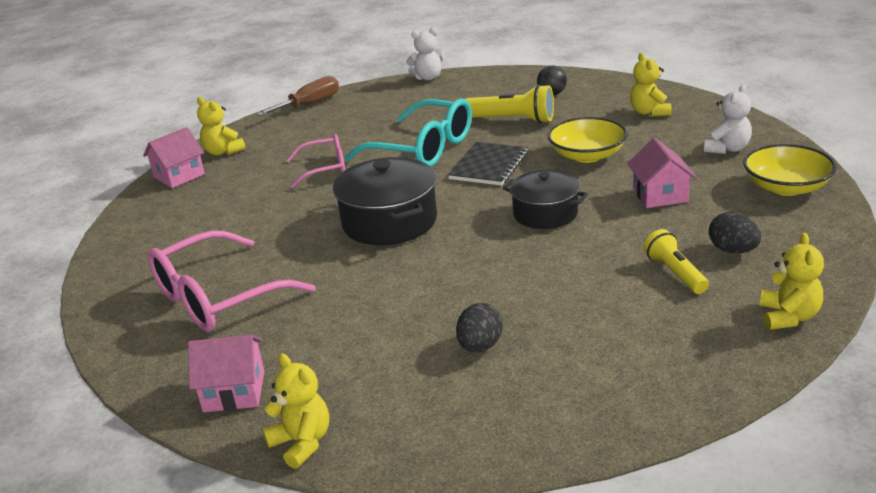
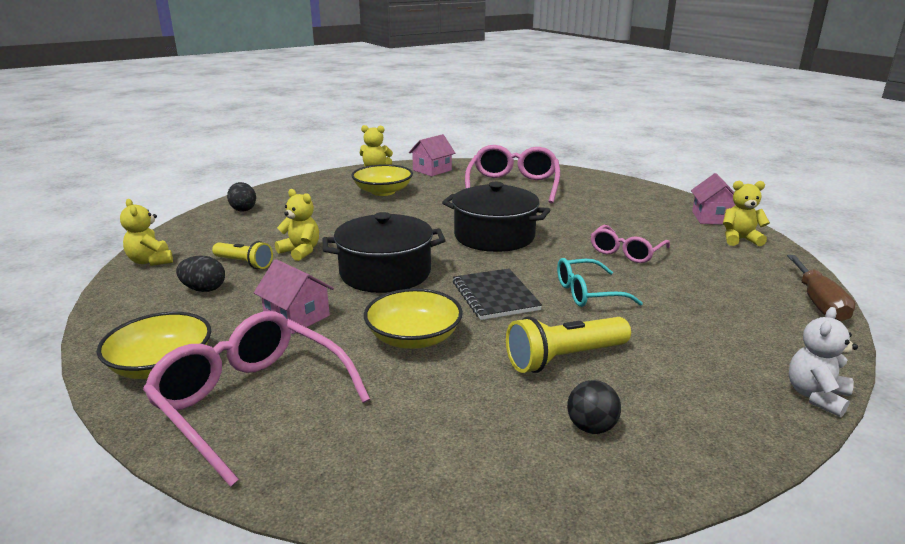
camera: 135 degrees right, 5 degrees down
turquoise glasses [345,99,472,167] -> turquoise glasses [557,258,643,307], size x0.60
black egg [456,303,503,352] -> black egg moved to [227,182,256,211]
black pot [503,170,588,229] -> black pot [322,212,446,293], size x1.51
yellow teddy bear [630,53,672,117] -> yellow teddy bear moved to [275,189,319,261]
white teddy bear [704,84,752,154] -> pink glasses [143,311,370,487]
none -> yellow bowl [352,164,413,196]

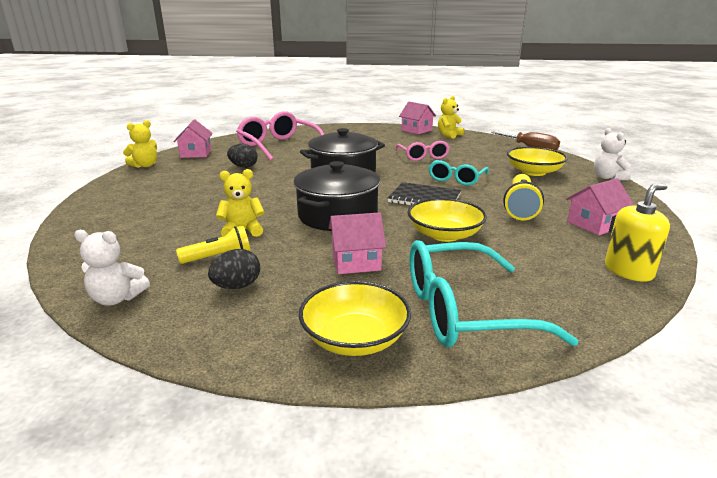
camera: 50 degrees left, 0 degrees up
yellow teddy bear [120,199,173,266] -> white teddy bear [74,230,150,305]
pink glasses [143,311,370,487] -> turquoise glasses [410,240,578,347]
black egg [227,182,256,211] -> black egg moved to [227,144,257,168]
yellow bowl [352,164,413,196] -> yellow bowl moved to [507,147,568,176]
black ball [567,380,621,434] -> pink house [566,178,635,235]
none -> yellow soap dispenser [605,184,670,282]

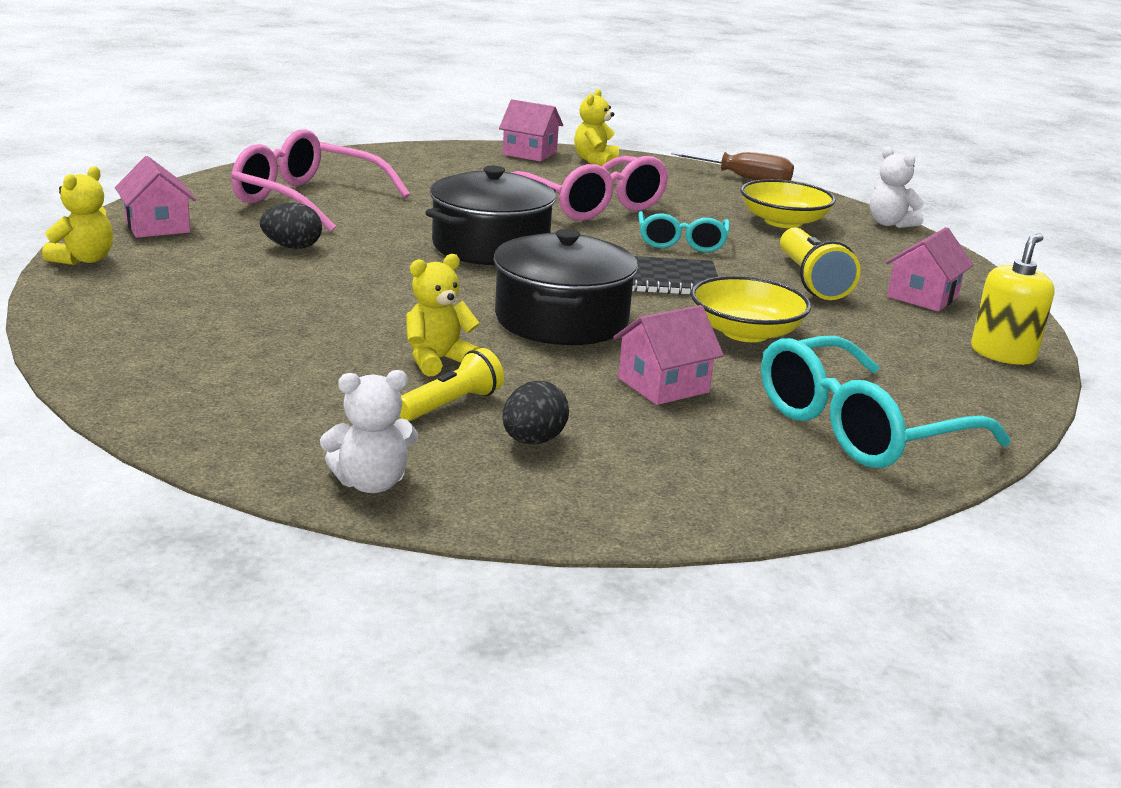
camera: 25 degrees left, 0 degrees up
yellow bowl [299,281,411,356] -> none
pink glasses [396,141,450,161] -> pink glasses [511,156,669,221], size x1.68

